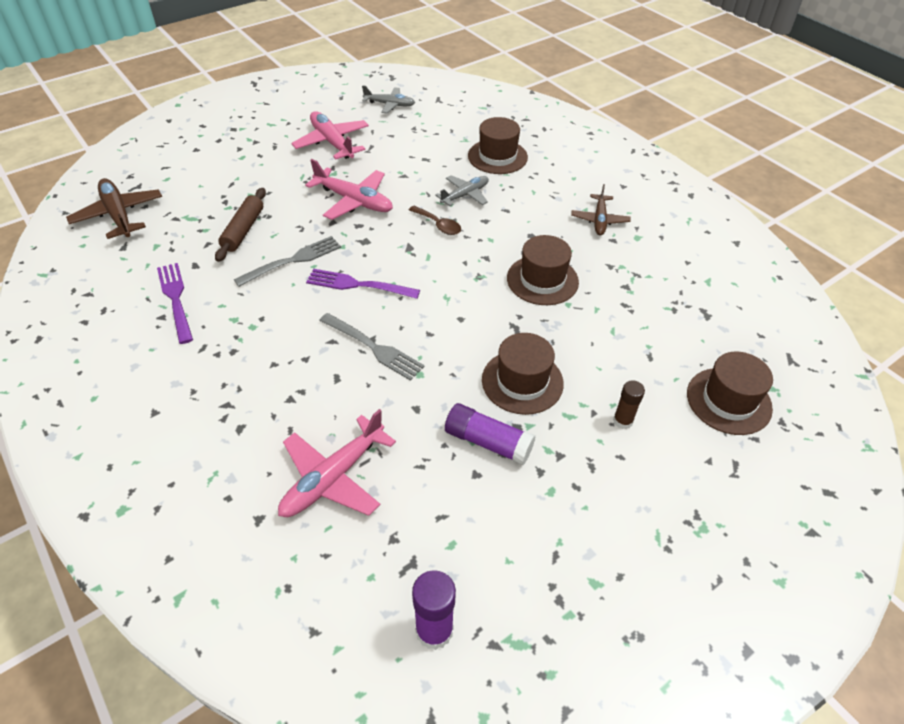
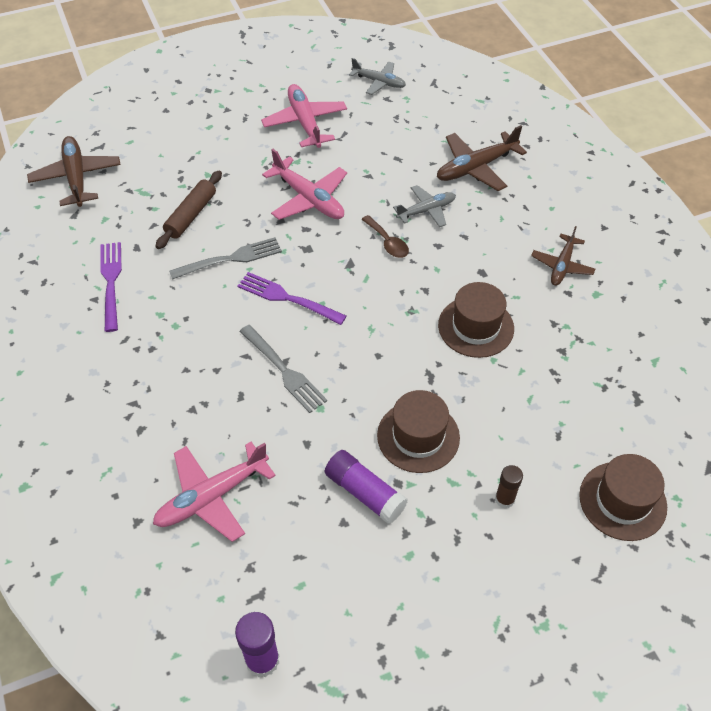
camera: 15 degrees right, 5 degrees up
brown hat [468,117,528,174] -> brown plane [437,125,527,191]

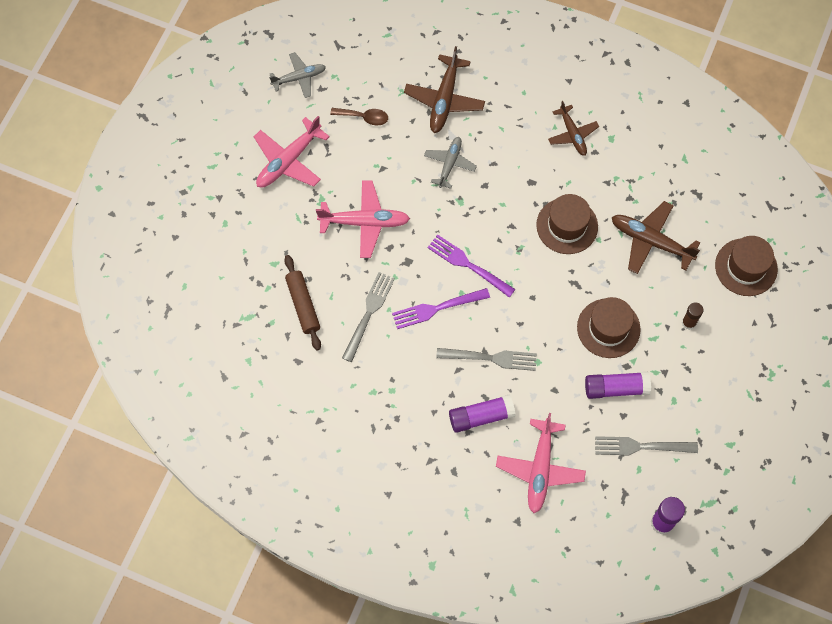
camera: 45 degrees left, 15 degrees up
brown plane [27,136,121,207] -> brown plane moved to [612,201,700,274]
purple fork [100,242,122,332] -> purple fork moved to [427,234,515,297]
pink plane [261,84,347,148] -> pink plane turned 75 degrees counterclockwise [254,116,330,188]
brown spoon [361,215,409,258] -> brown spoon moved to [330,108,388,125]
none -> purple glue stick [449,395,516,433]
none -> grey fork [595,436,698,455]

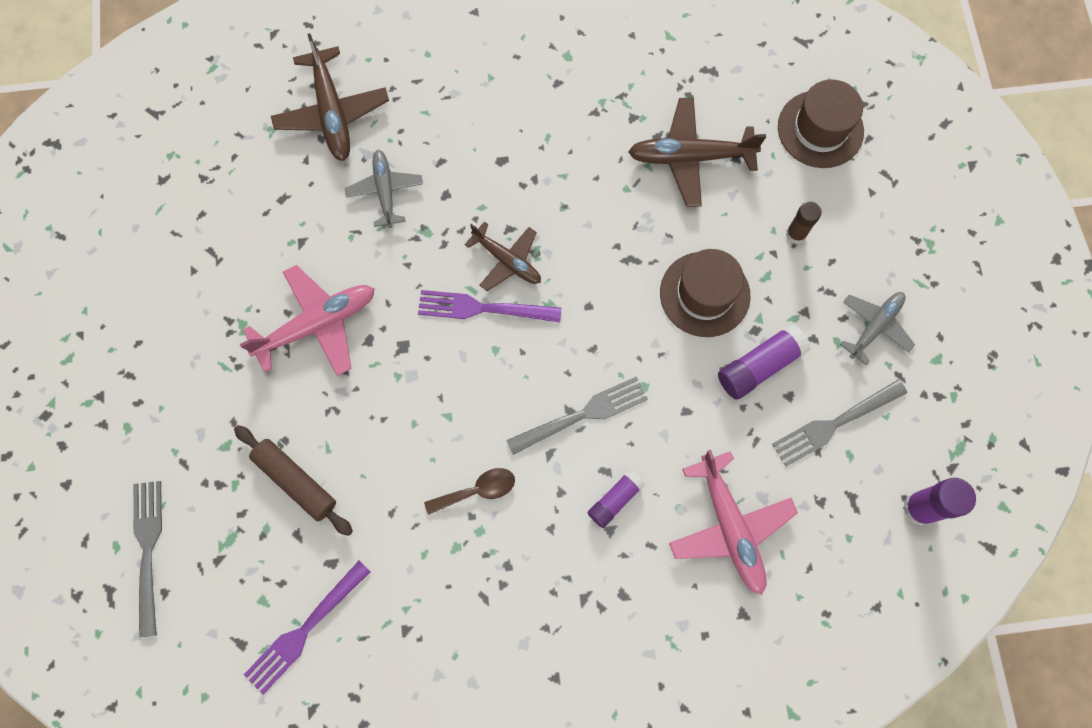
camera: 30 degrees left, 5 degrees up
pink plane [254,116,330,188] -> none
grey plane [269,52,326,98] -> grey plane moved to [840,292,915,365]
brown spoon [330,108,388,125] -> brown spoon moved to [424,468,515,515]
grey fork [342,272,395,362] -> grey fork moved to [133,481,162,638]
purple fork [392,288,490,329] -> purple fork moved to [244,561,371,695]
purple glue stick [449,395,516,433] -> purple glue stick [588,469,645,528], size x0.65
brown hat [536,194,598,254] -> none
brown plane [548,101,599,156] -> brown plane moved to [464,221,541,291]

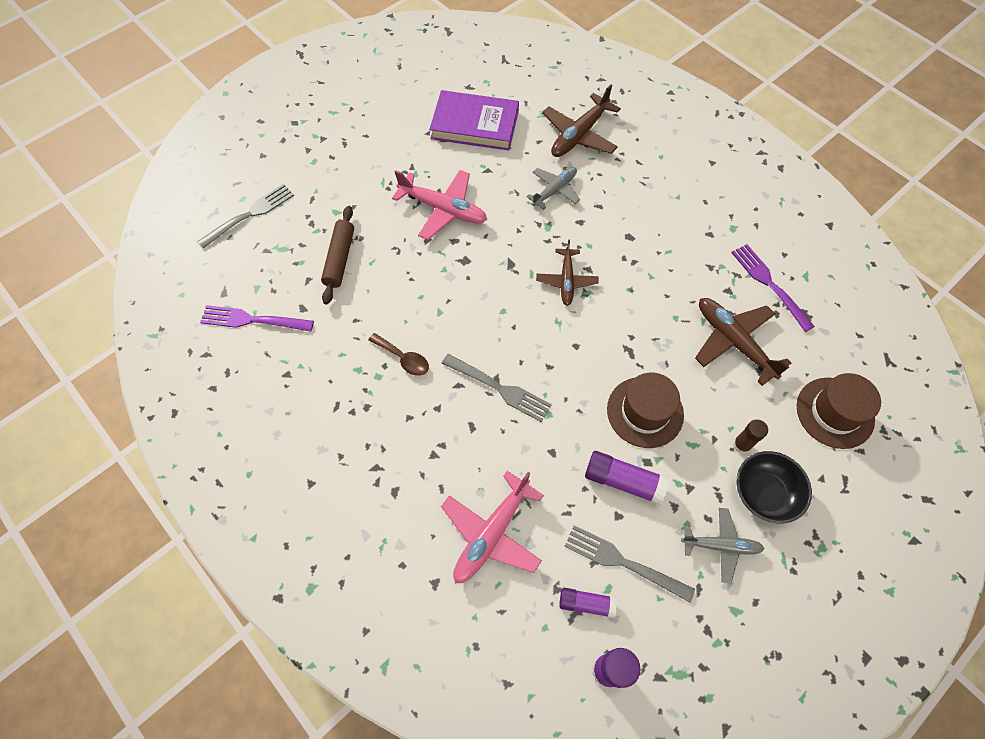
camera: 55 degrees right, 10 degrees down
purple fork [418,290,562,323] -> purple fork moved to [731,244,815,332]
purple glue stick [588,469,645,528] -> purple glue stick moved to [559,588,617,618]
none -> purple book [429,90,519,151]
none -> black bowl [736,451,812,524]

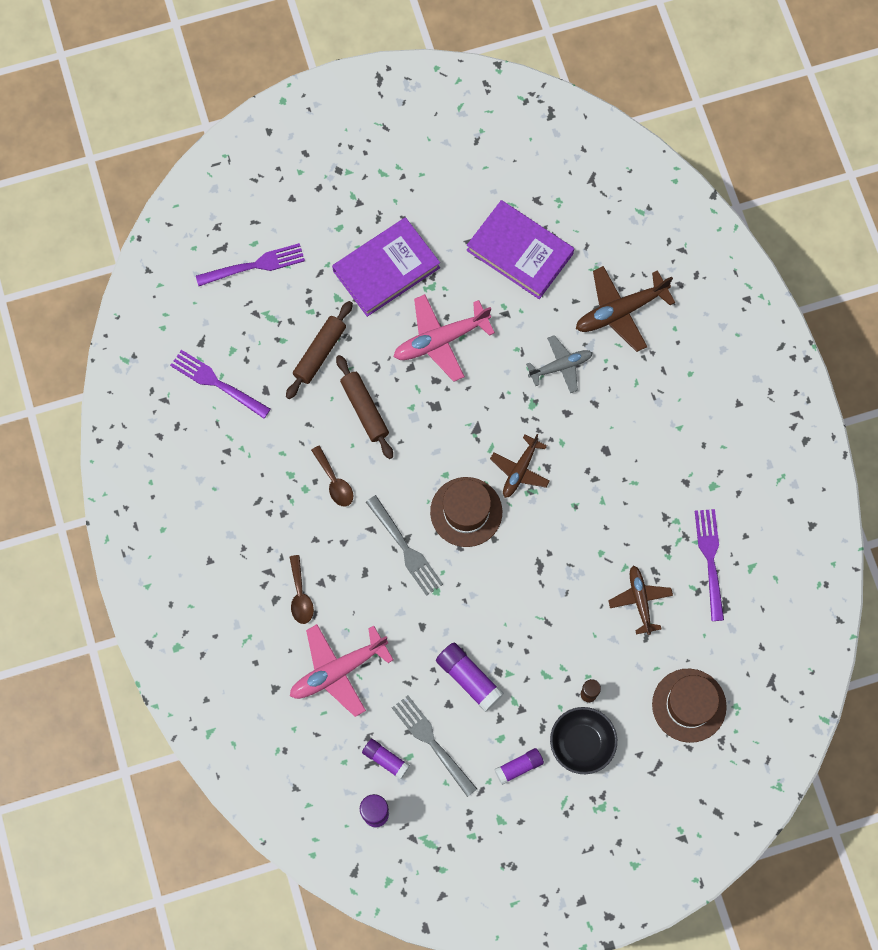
camera: 25 degrees right, 10 degrees up
grey fork [197,184,294,249] -> purple fork [196,243,305,286]
pink plane [392,170,487,240] -> pink plane turned 105 degrees clockwise [394,294,495,382]
brown hat [607,373,684,448] -> brown hat moved to [430,477,502,547]
grey plane [681,508,765,583] -> purple glue stick [494,748,544,785]
brown plane [695,298,791,386] -> brown plane [608,566,673,635], size x0.65
none -> brown spoon [290,555,314,624]
none -> purple book [332,217,440,317]
none -> brown rolling pin [336,355,393,459]

